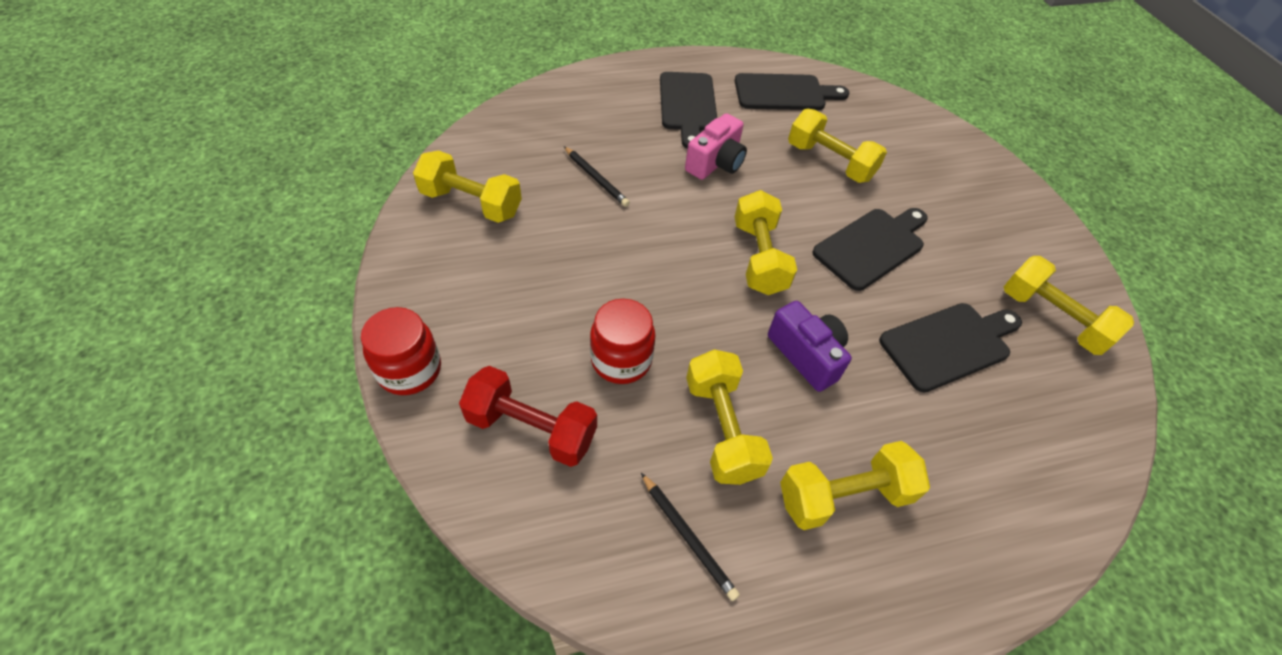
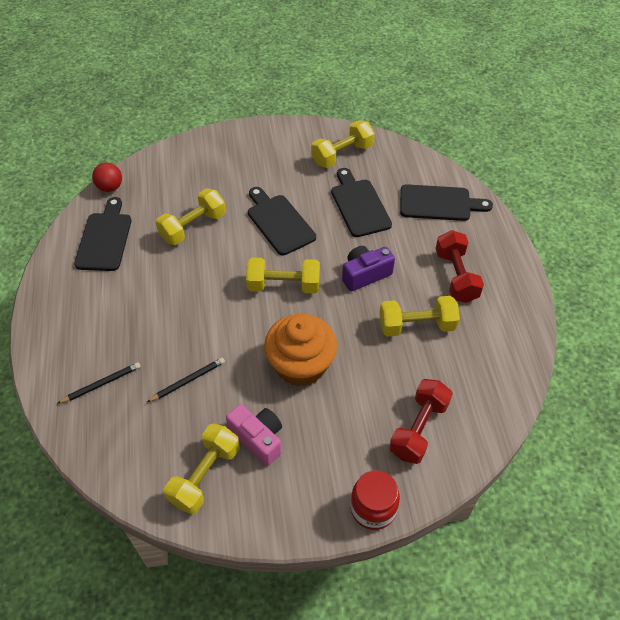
camera: 80 degrees left, 0 degrees up
red jar [590,299,655,384] -> none
black pencil [641,473,740,601] -> black pencil moved to [57,362,141,404]
black cutting board [660,72,717,149] -> black cutting board moved to [400,184,493,221]
pink camera [685,113,747,180] -> pink camera moved to [226,404,282,466]
yellow dumbbell [780,441,930,530] -> red dumbbell [435,230,484,303]
none -> red ball [92,163,122,192]
none -> orange cupcake [264,314,337,387]

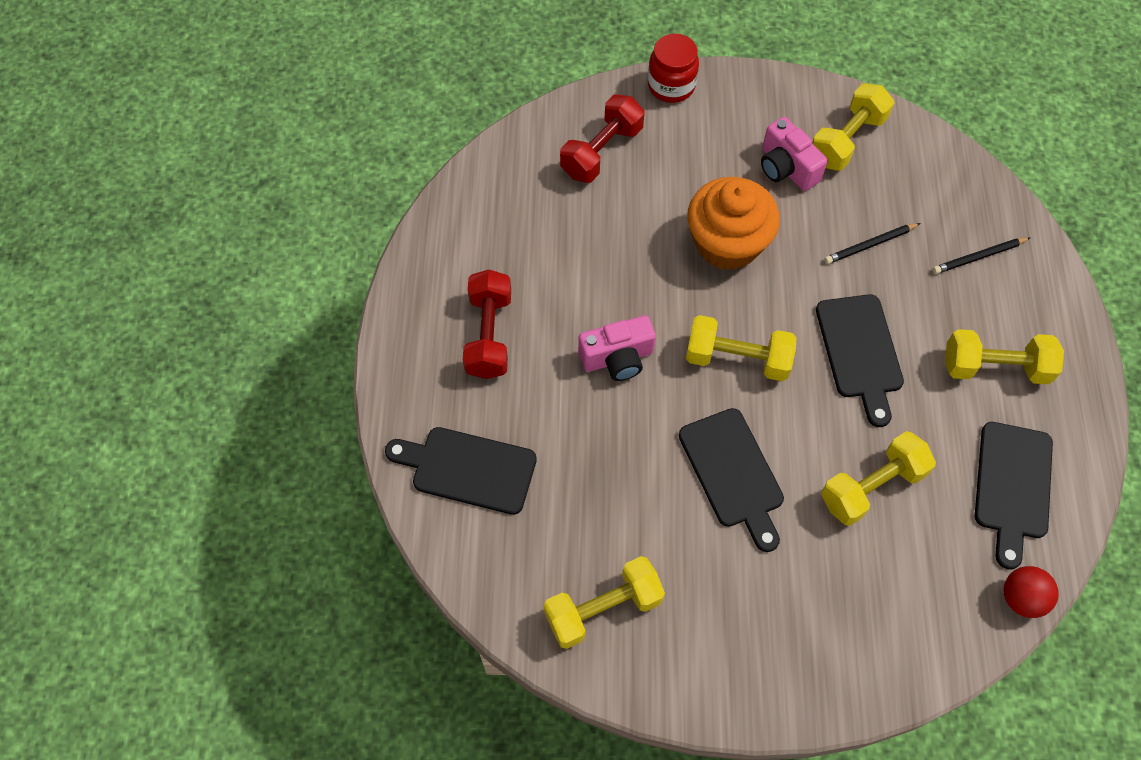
camera: 170 degrees left, 10 degrees up
black cutting board [331,168,392,237] -> black cutting board moved to [816,294,904,427]
purple camera [342,246,395,292] -> pink camera [578,315,656,381]
yellow dumbbell [380,296,460,337] -> yellow dumbbell moved to [945,329,1064,384]

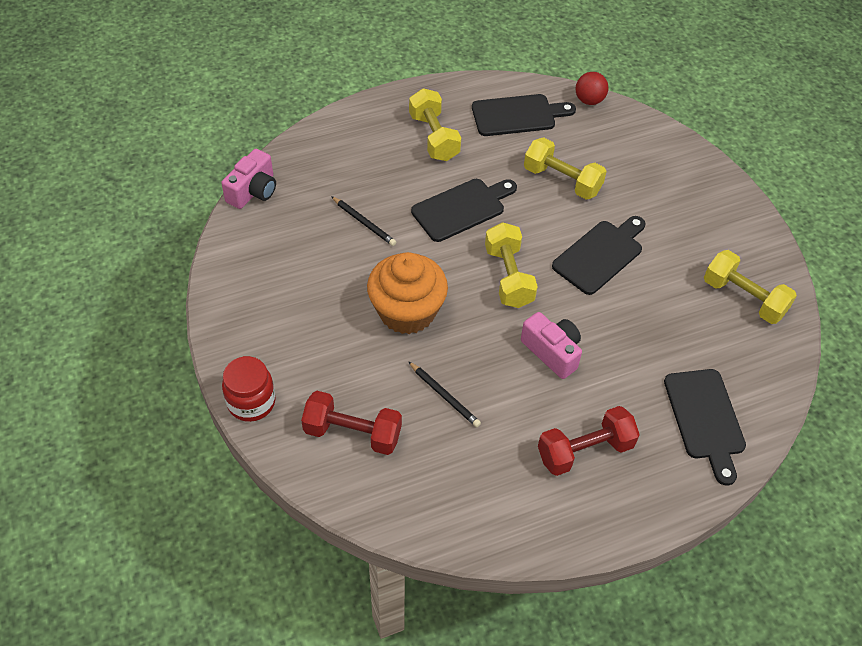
camera: 115 degrees left, 10 degrees down
pink camera [761,117,828,191] -> pink camera moved to [221,149,276,209]
yellow dumbbell [812,83,895,171] -> none
black pencil [933,237,1031,274] -> black pencil moved to [408,361,481,427]

